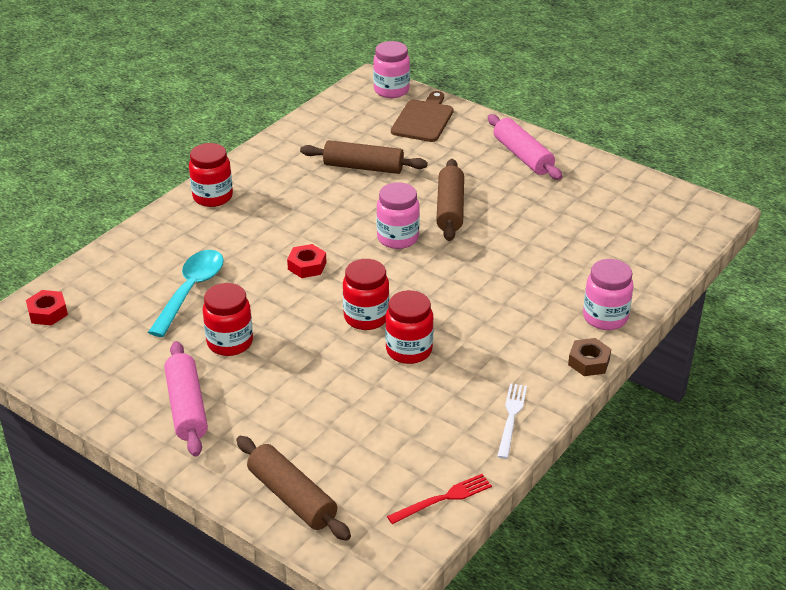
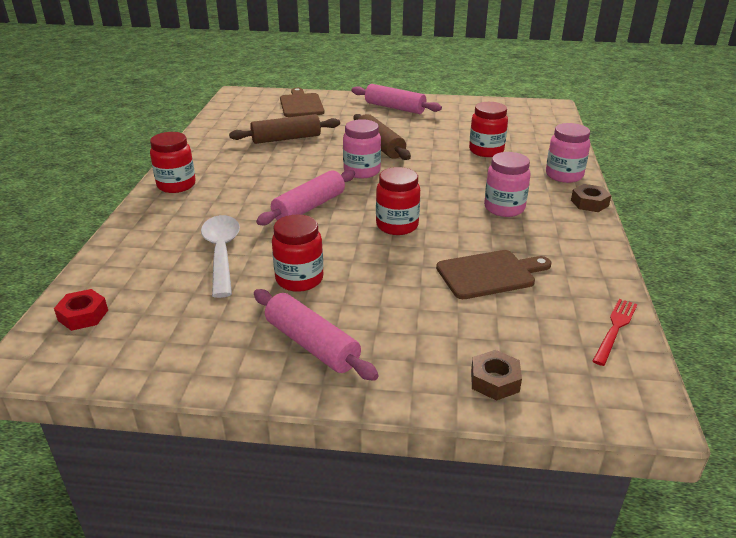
camera: 30 degrees left, 5 degrees down
turquoise spoon [148,250,224,337] -> white spoon [201,215,240,298]
brown rolling pin [236,436,351,541] -> brown nut [471,350,522,401]
red nut [287,244,326,278] -> pink rolling pin [256,170,355,225]
pink jar [373,41,410,98] -> pink jar moved to [484,152,531,217]
red jar [385,290,434,364] -> red jar moved to [469,102,508,157]
white fork [497,383,527,459] -> none
none -> brown cutting board [436,250,552,299]

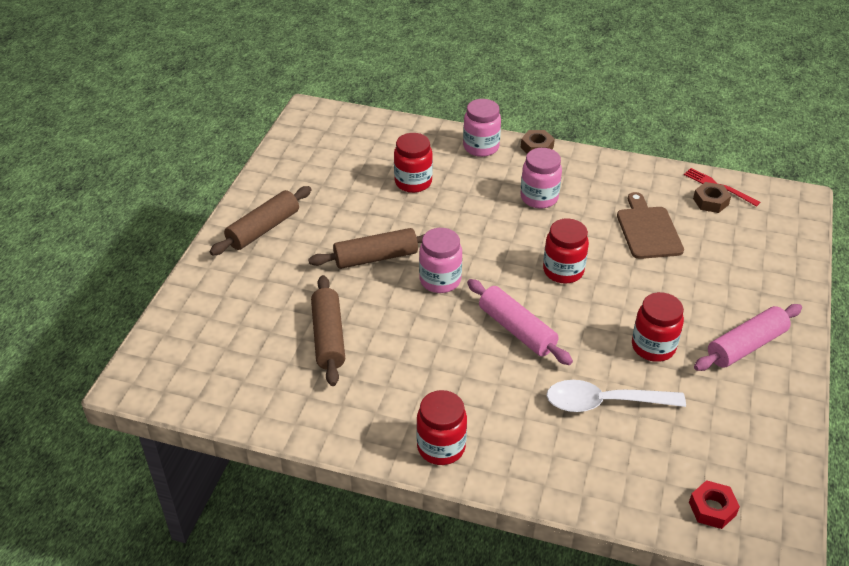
camera: 80 degrees left, 10 degrees up
brown cutting board [280,88,324,117] -> none
pink rolling pin [351,84,442,114] -> brown rolling pin [210,186,312,256]
brown nut [471,350,522,401] -> brown nut moved to [693,182,731,213]

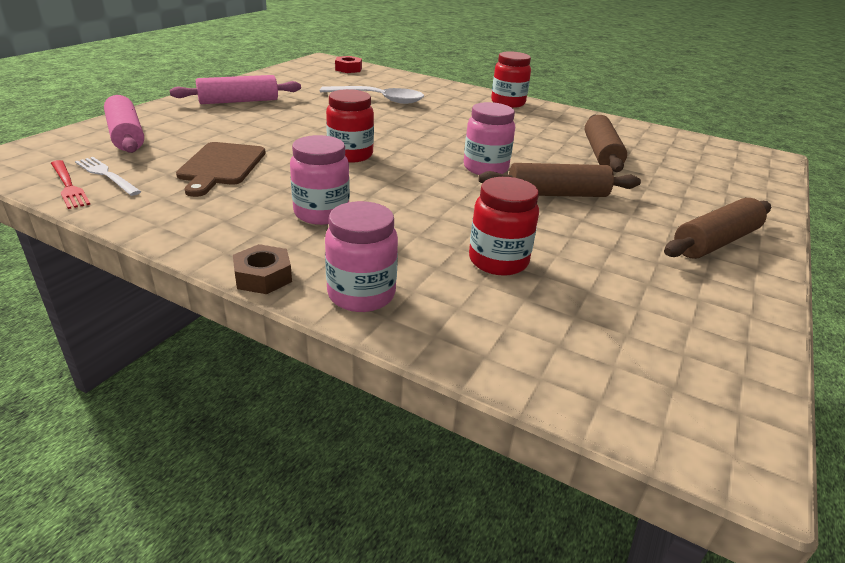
camera: 170 degrees left, 10 degrees down
pink rolling pin [467,279,573,365] -> pink rolling pin moved to [104,95,144,153]
red jar [632,292,684,362] -> none
brown nut [693,182,731,213] -> white fork [75,157,141,196]

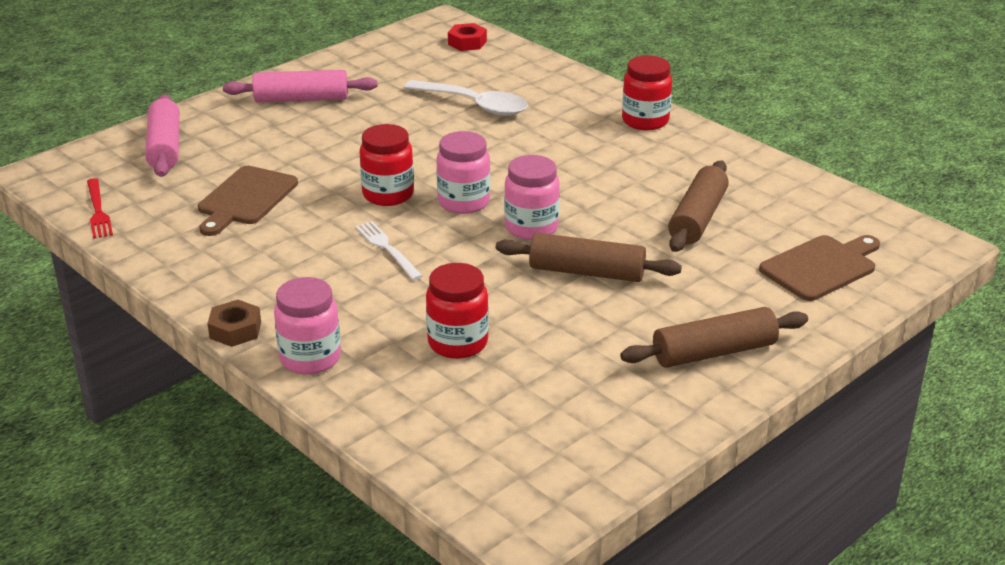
camera: 20 degrees right, 0 degrees up
white fork [75,157,141,196] -> white fork moved to [355,221,423,280]
pink jar [290,135,350,225] -> pink jar moved to [436,131,490,214]
none -> brown cutting board [759,235,880,301]

